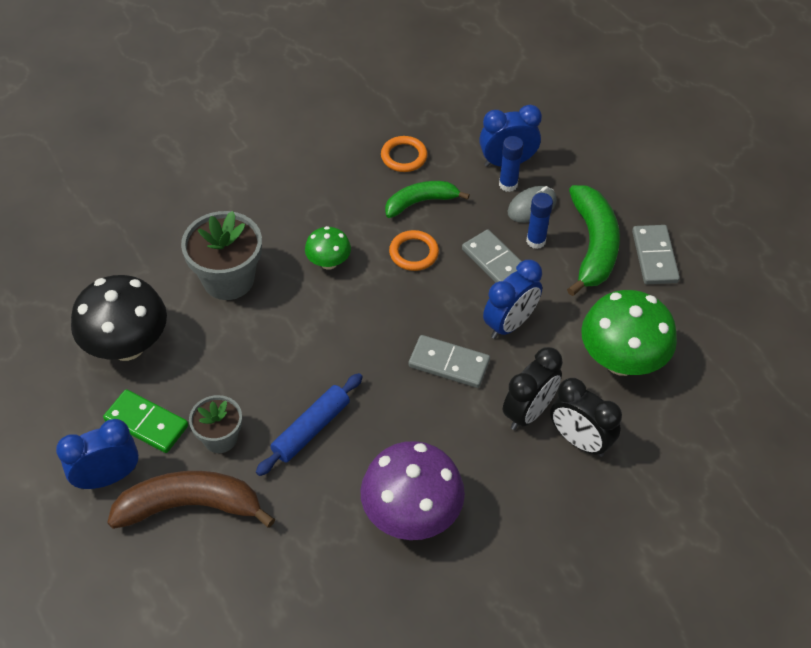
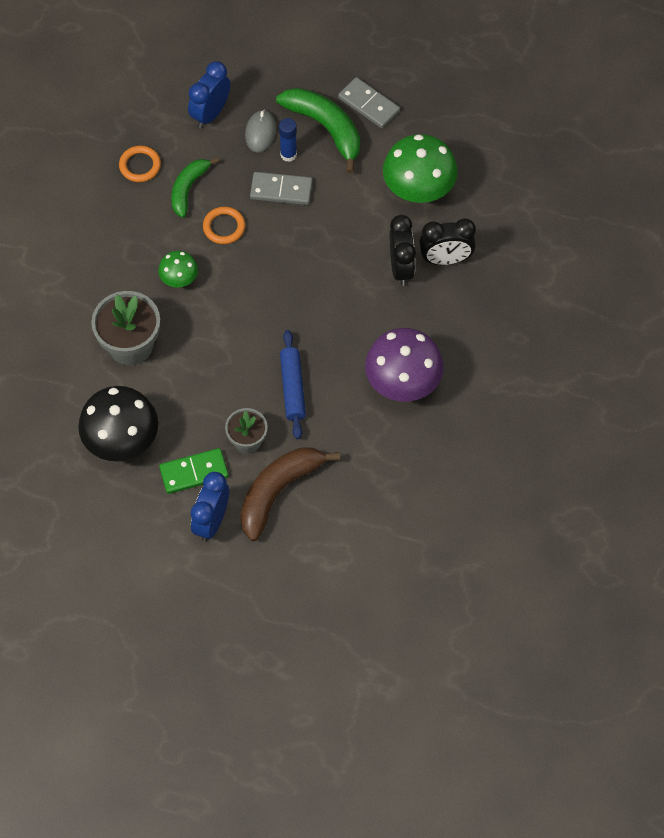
camera: 45 degrees left, 10 degrees up
grey domino [409,335,490,388] -> none
blue clock [483,260,542,339] -> none
blue glue stick [499,136,524,192] -> none

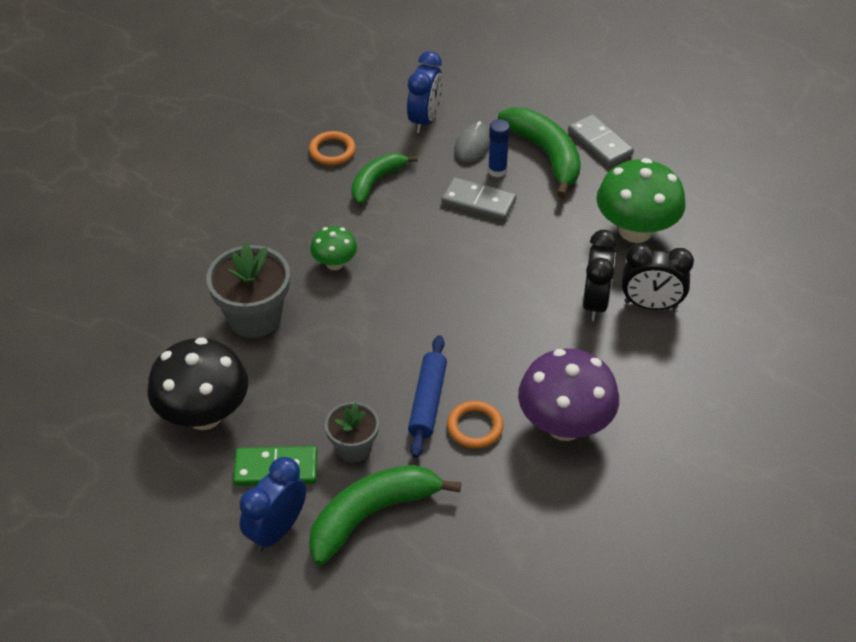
camera: 15 degrees right, 15 degrees down
blue clock [188,61,230,128] -> blue clock turned 150 degrees clockwise [407,51,443,133]
orange ring [203,207,245,244] -> orange ring moved to [447,401,504,449]
brown banana [240,447,340,541] -> green banana [309,465,461,565]

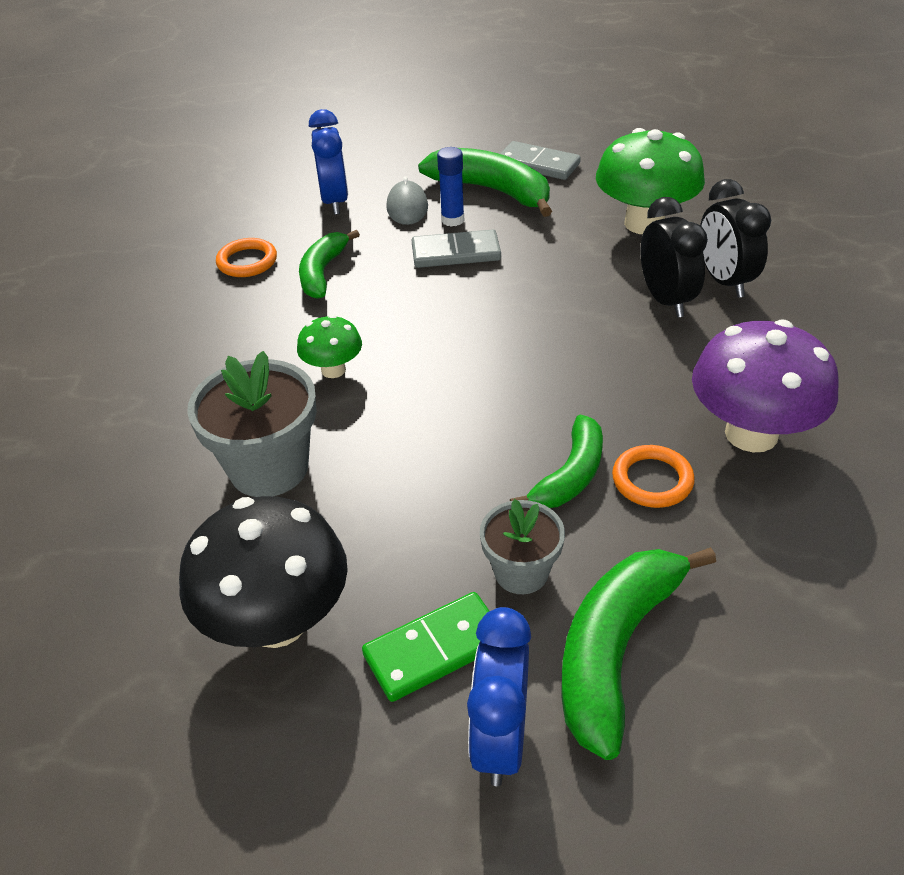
camera: 25 degrees left, 5 degrees down
blue rolling pin [408,335,447,458] -> green banana [510,415,603,508]
black clock [622,243,694,310] -> black clock turned 90 degrees clockwise [700,179,771,298]

